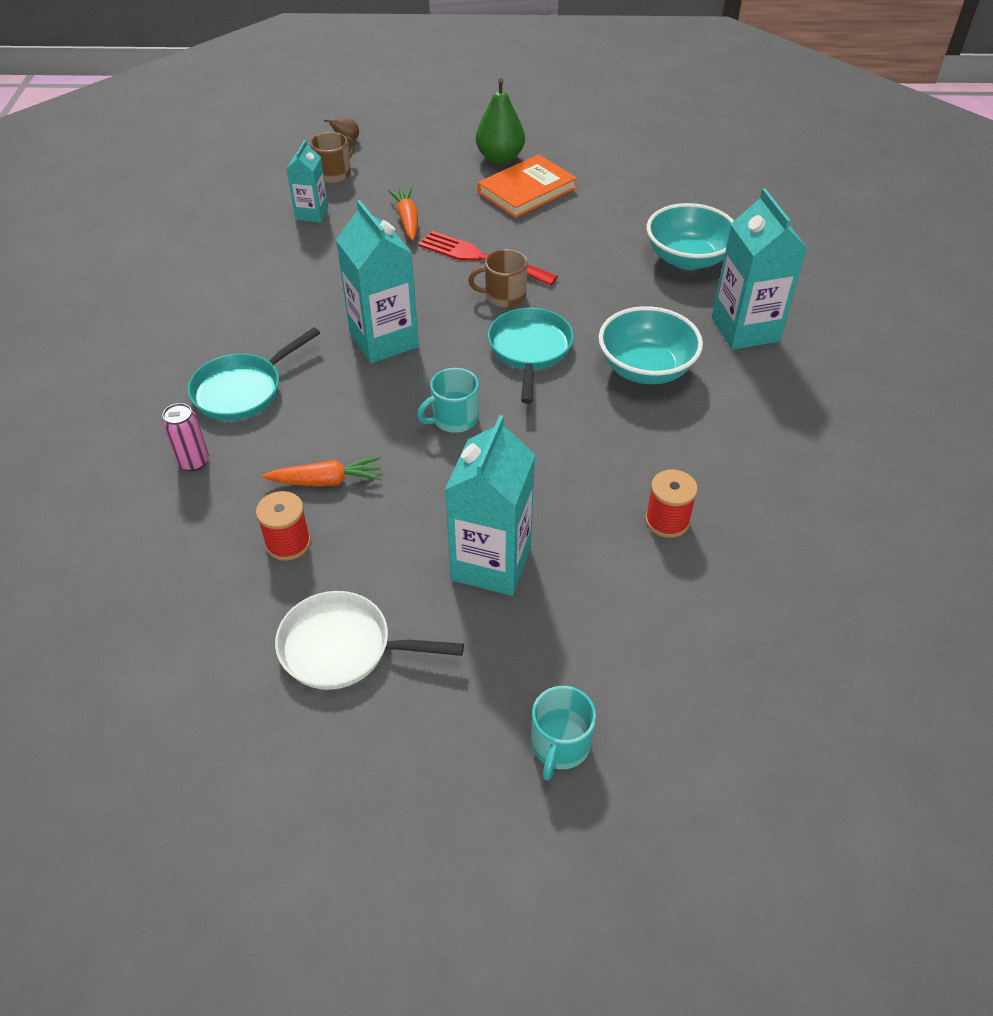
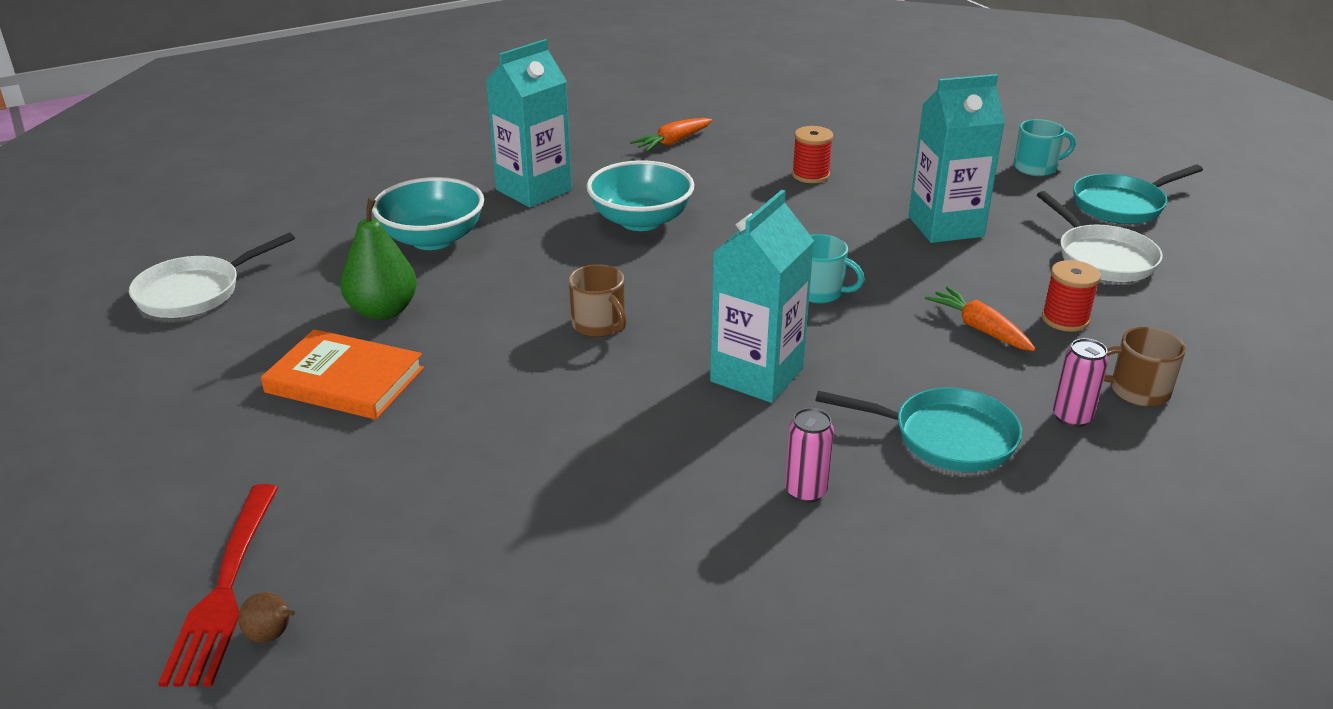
camera: 120 degrees left, 15 degrees down
turquoise carton [286,140,328,222] -> none
brown mug [310,132,354,183] -> brown mug moved to [1104,327,1186,407]
orange carrot [388,187,418,241] -> orange carrot moved to [630,118,712,152]
red fork [418,231,558,286] -> red fork moved to [158,484,278,687]
green pear [476,78,525,164] -> green pear moved to [340,198,417,320]
turquoise pan [488,308,574,404] -> turquoise pan moved to [1073,165,1203,224]
none -> white pan [129,232,295,318]
none -> pink can [785,408,834,503]

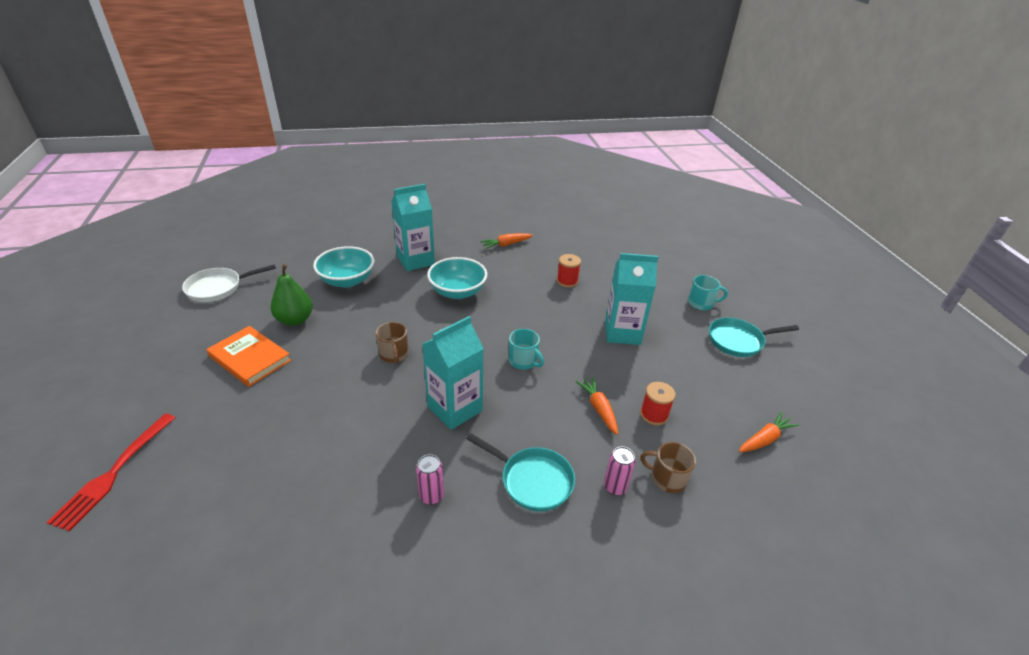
camera: 15 degrees right, 5 degrees up
brown pear [238,592,295,643] -> none
white pan [1037,191,1163,282] -> none
none -> orange carrot [739,412,799,452]

